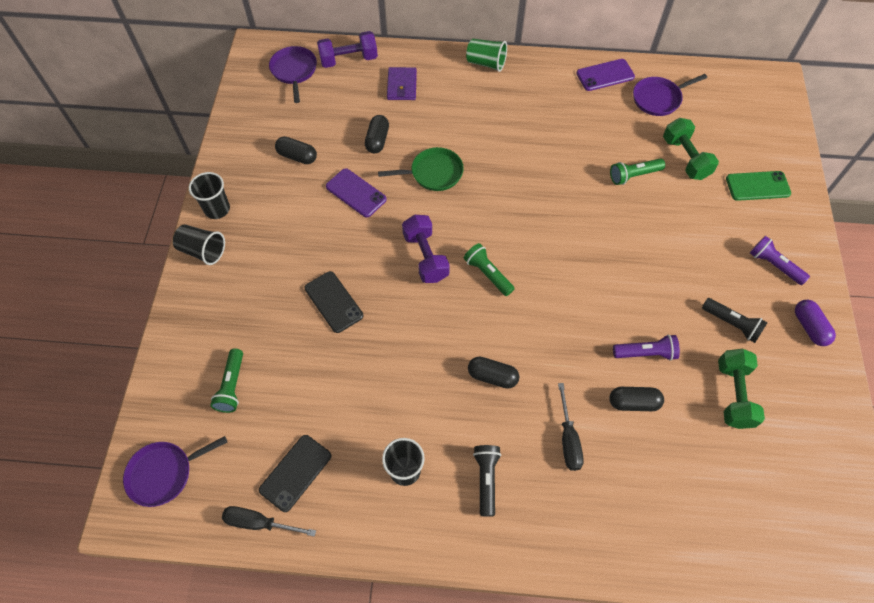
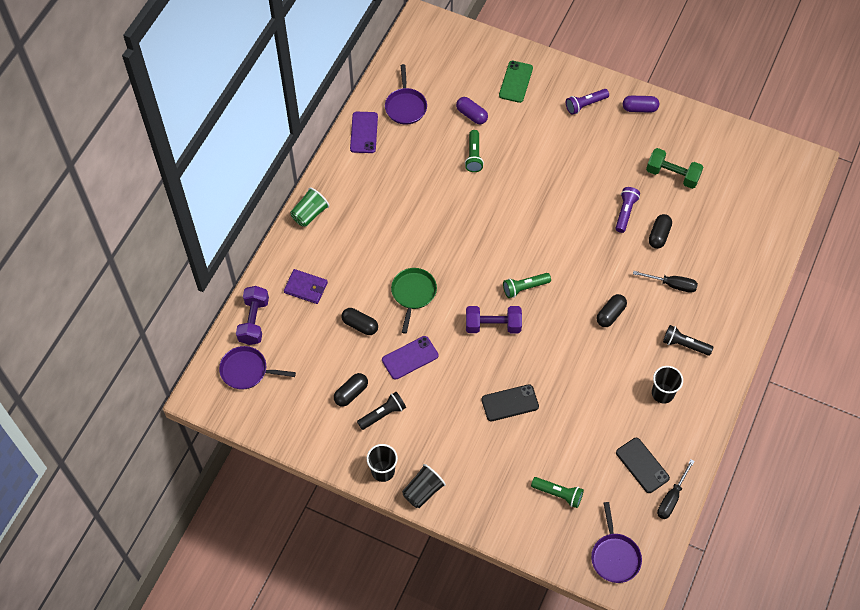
camera: 70 degrees left, 0 degrees up
green dumbbell [663,118,719,180] -> purple capsule [456,97,488,124]
black flashlight [702,298,768,343] -> black flashlight moved to [357,392,406,430]

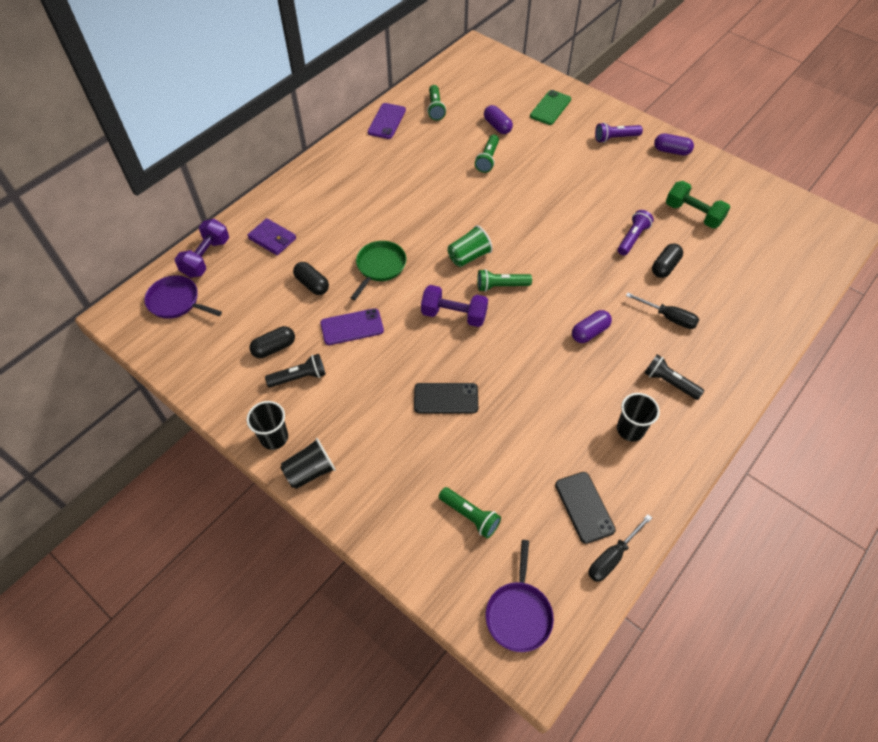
camera: 15 degrees right, 5 degrees down
green cup [290,188,329,227] -> green cup moved to [448,225,493,267]
purple pan [385,64,427,125] -> green flashlight [427,85,446,121]
black capsule [596,294,627,327] -> purple capsule [572,310,612,343]

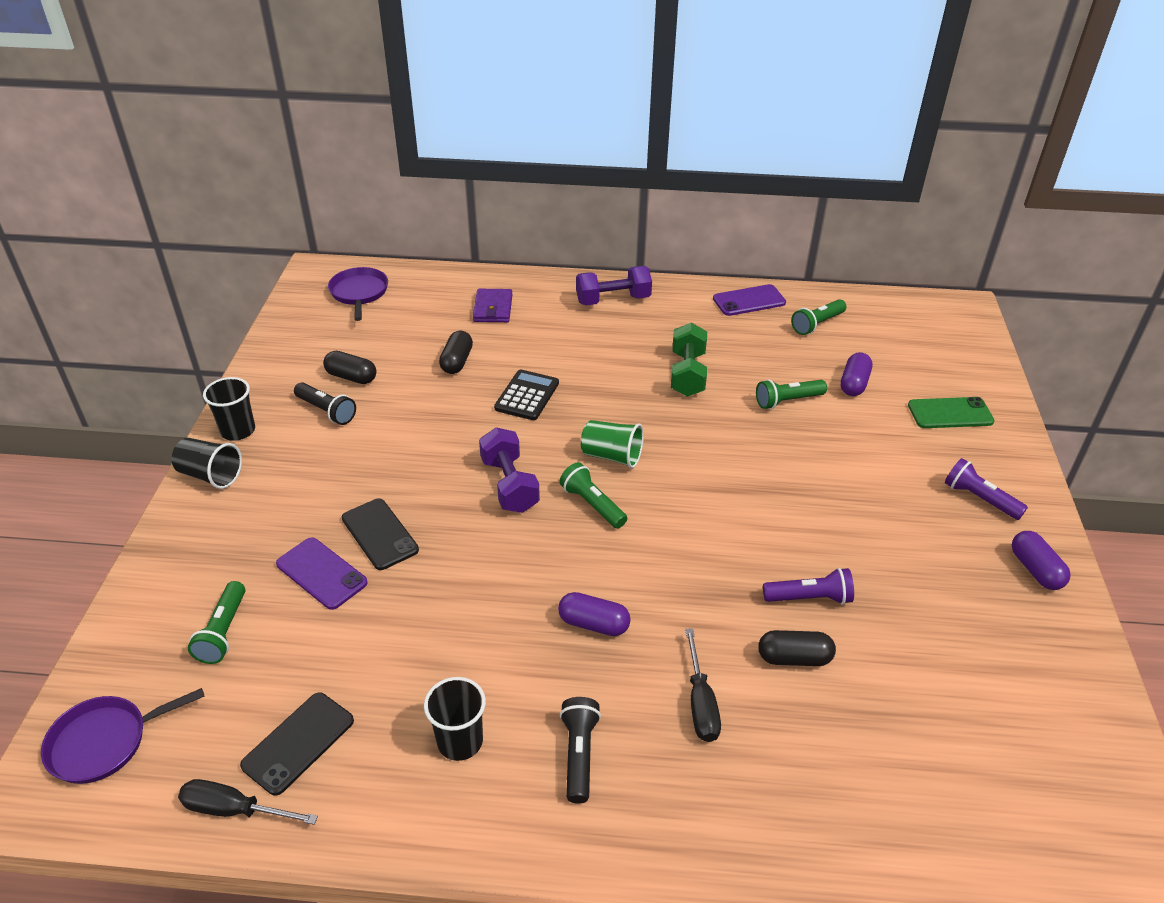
camera: 55 degrees right, 15 degrees down
purple dumbbell [175,219,229,278] -> purple dumbbell moved to [576,266,652,305]
purple phone [320,308,384,345] -> purple phone moved to [276,537,368,610]
green pan [351,241,406,300] -> black calculator [494,370,559,420]
green dumbbell [666,181,730,229] -> green dumbbell moved to [671,323,707,397]

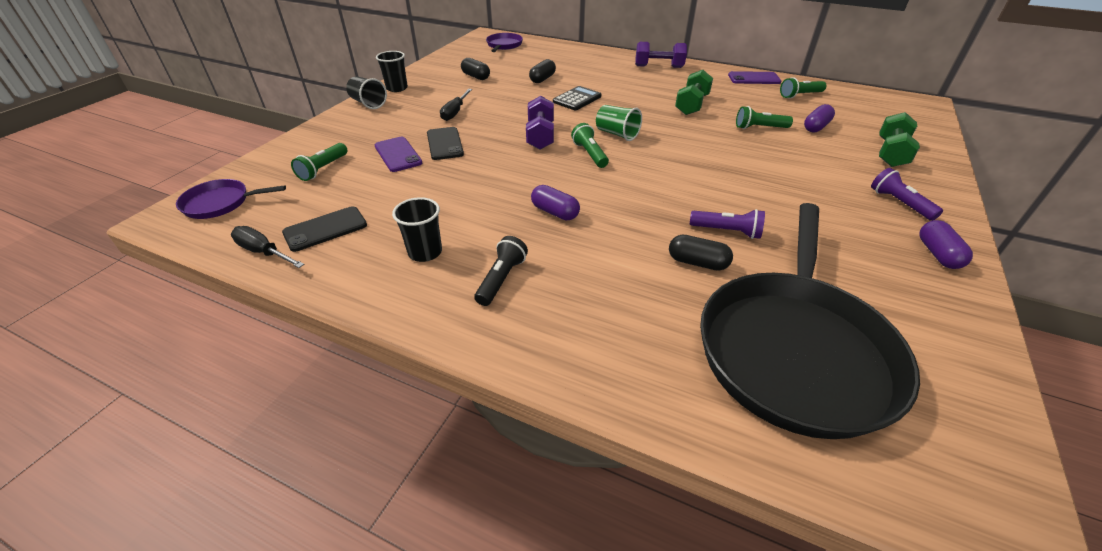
camera: 20 degrees right, 0 degrees up
black flashlight [294,382,356,425] -> none
purple wallet [473,289,513,322] -> none
black screwdriver [685,628,721,742] -> black screwdriver moved to [440,89,472,121]
green phone [908,397,995,428] -> green dumbbell [879,112,920,167]
none -> black pan [700,203,920,439]

